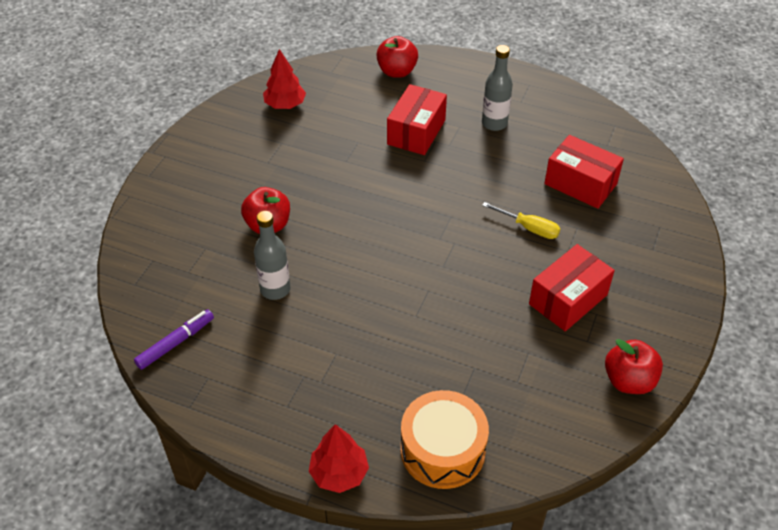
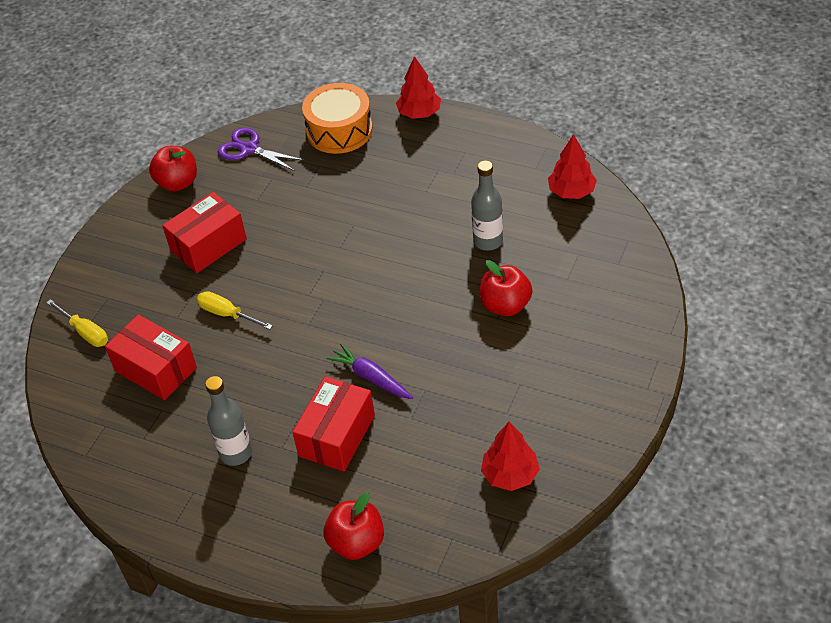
camera: 175 degrees left, 0 degrees up
purple marker [134,309,214,370] -> red tree [548,134,597,199]
none -> yellow screwdriver [46,299,108,347]
none -> purple scissors [218,128,305,171]
none -> purple carrot [326,343,413,399]

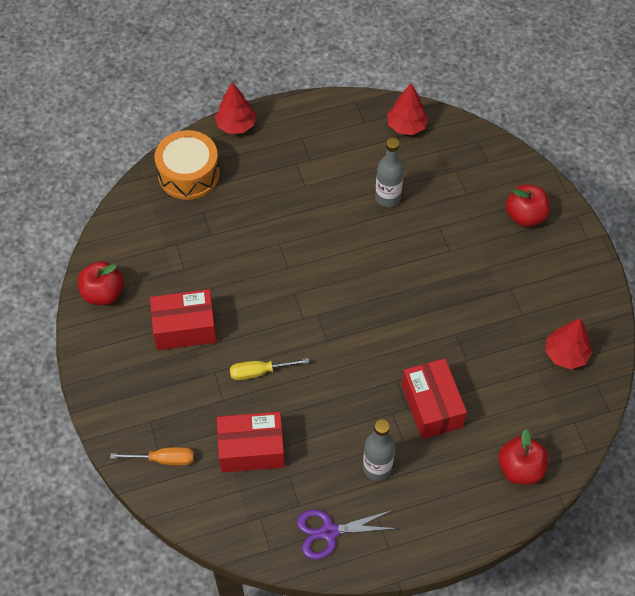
camera: 45 degrees left, 10 degrees up
yellow screwdriver [46,299,108,347] -> orange screwdriver [110,447,194,465]
red box [162,192,247,273] -> red box turned 75 degrees clockwise [150,289,217,350]
purple scissors [218,128,305,171] -> purple scissors moved to [297,509,397,559]
purple carrot [326,343,413,399] -> none
red apple [480,260,533,316] -> red apple moved to [506,184,550,227]

